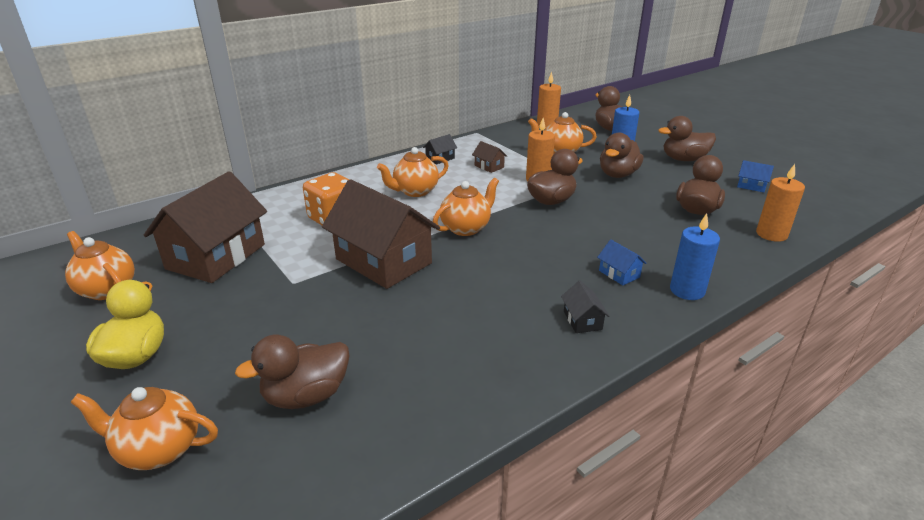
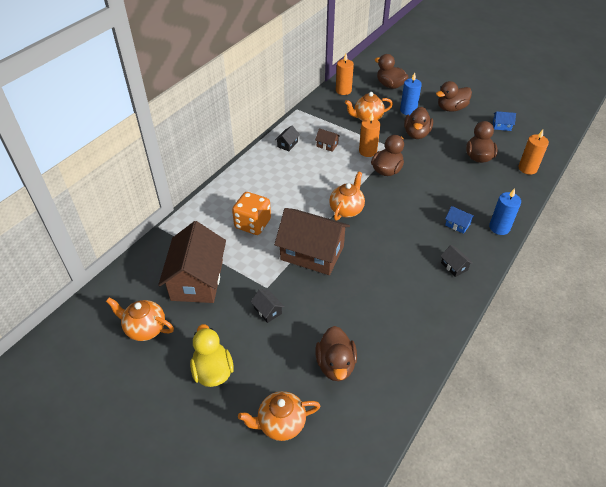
camera: 20 degrees left, 15 degrees up
brown duck [235,334,349,409] -> brown duck turned 45 degrees counterclockwise [315,326,357,381]
orange teapot [377,147,449,197] -> none
none -> black house [251,289,284,323]

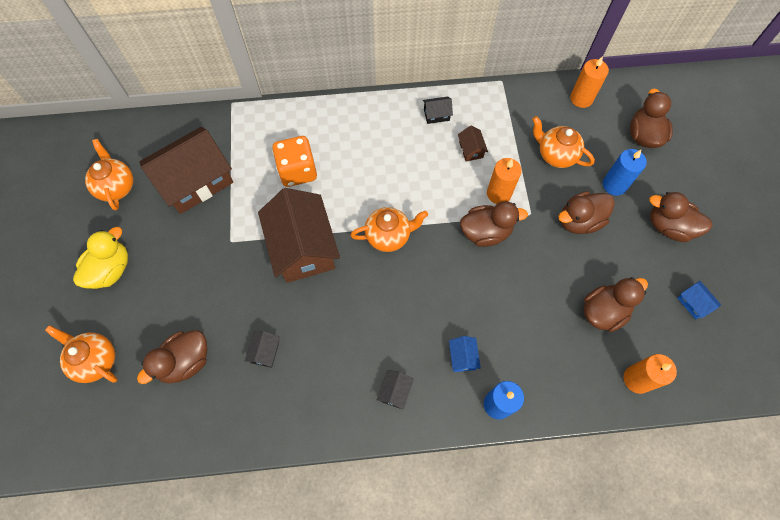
camera: 50 degrees right, 20 degrees up
black house [251,289,284,323] -> black house moved to [245,331,280,368]

